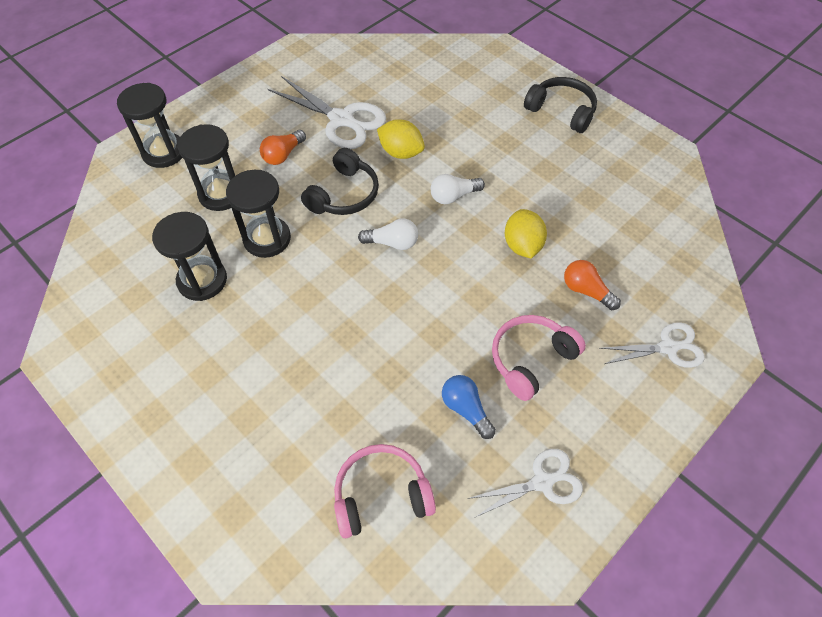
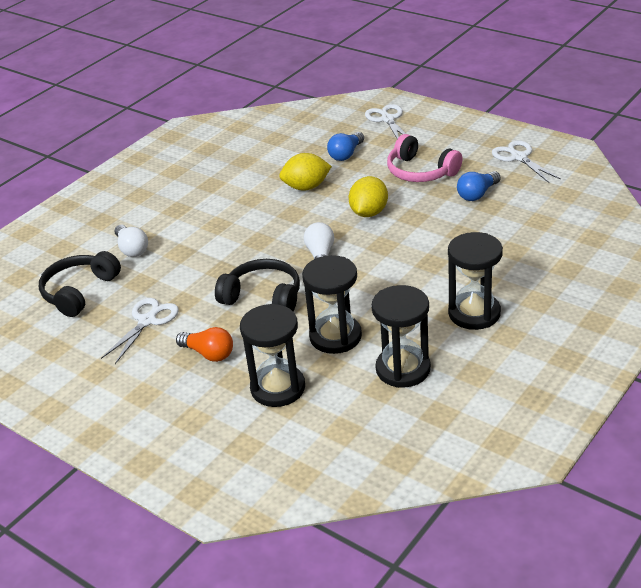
camera: 95 degrees left, 20 degrees down
black hourglass [117,83,182,168] -> black hourglass moved to [448,232,503,330]
white scissors [268,76,386,149] -> white scissors [101,298,179,364], size x0.62
pink headphones [334,444,436,538] -> none
yellow lemon [377,119,425,159] -> yellow lemon moved to [349,176,388,217]
white light bulb [431,174,485,204] -> white light bulb moved to [114,224,148,257]
black headphones [524,77,597,133] -> black headphones moved to [39,251,121,317]
orange light bulb [564,260,621,310] -> blue light bulb [327,132,364,161]

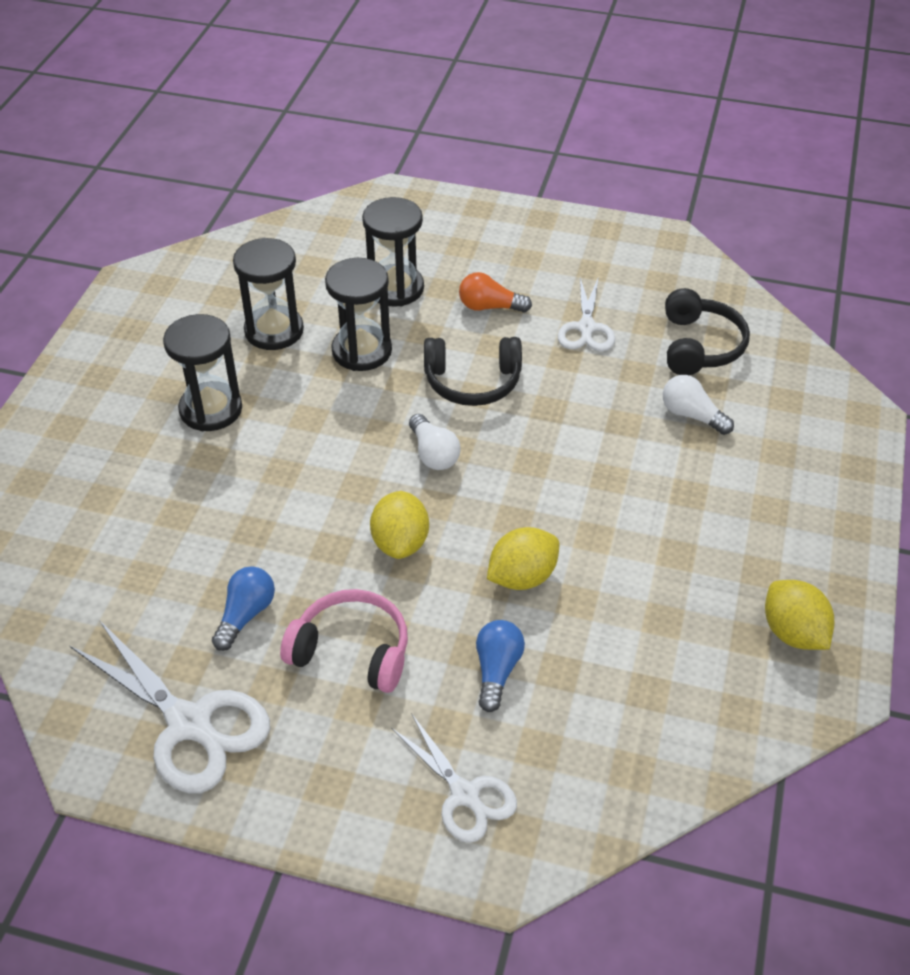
camera: 155 degrees right, 10 degrees up
white scissors [492,140,561,183] -> white scissors [69,620,270,793], size x1.61
none -> yellow lemon [765,580,834,650]

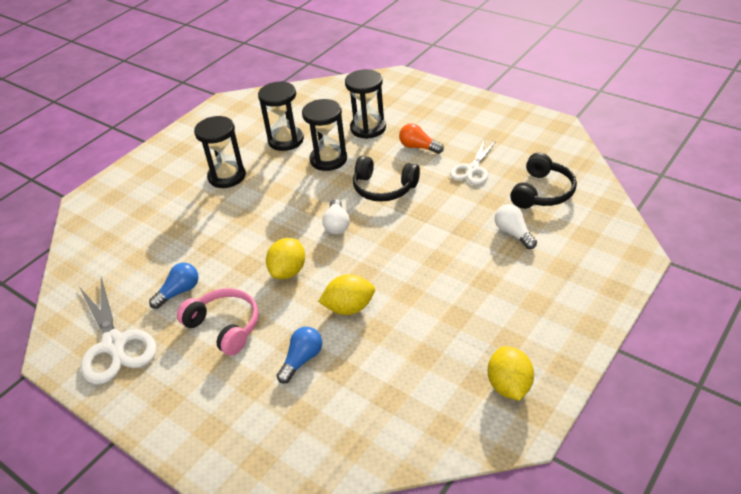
camera: 25 degrees right, 5 degrees down
white scissors [391,713,517,843] -> none

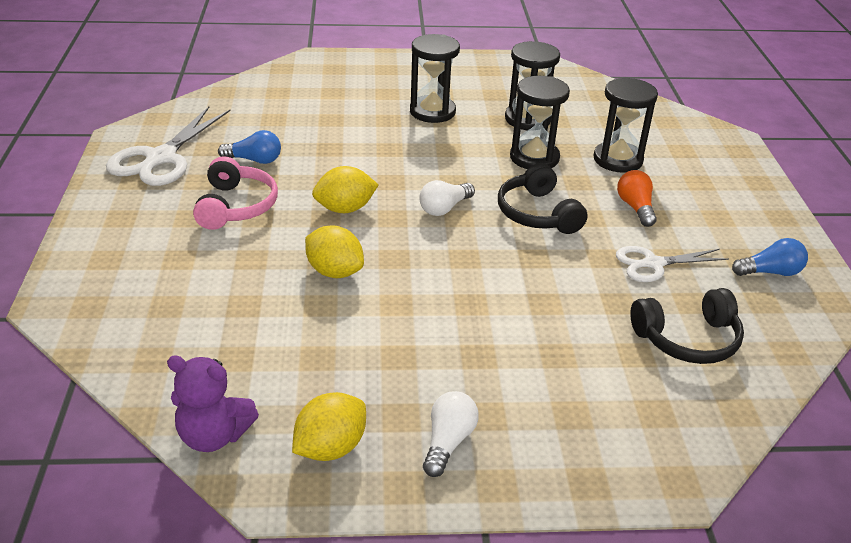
camera: 45 degrees right, 5 degrees down
blue light bulb [277,327,322,384] -> blue light bulb moved to [732,238,808,276]
white light bulb [495,204,537,249] -> white light bulb moved to [423,391,479,477]
none -> purple teddy bear [167,355,259,452]

